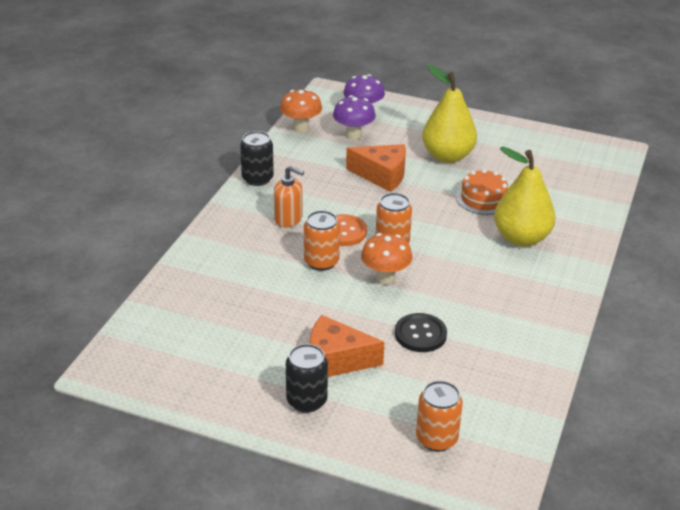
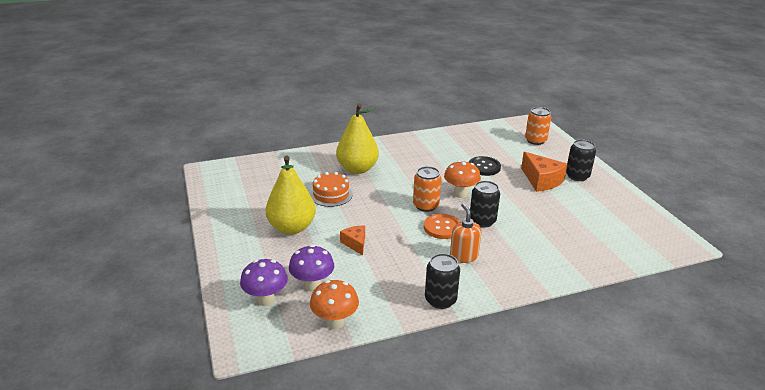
camera: 130 degrees left, 5 degrees down
orange can [304,210,340,271] -> black can [470,181,500,228]
orange cheese [346,144,406,192] -> orange cheese [340,226,365,255], size x0.59

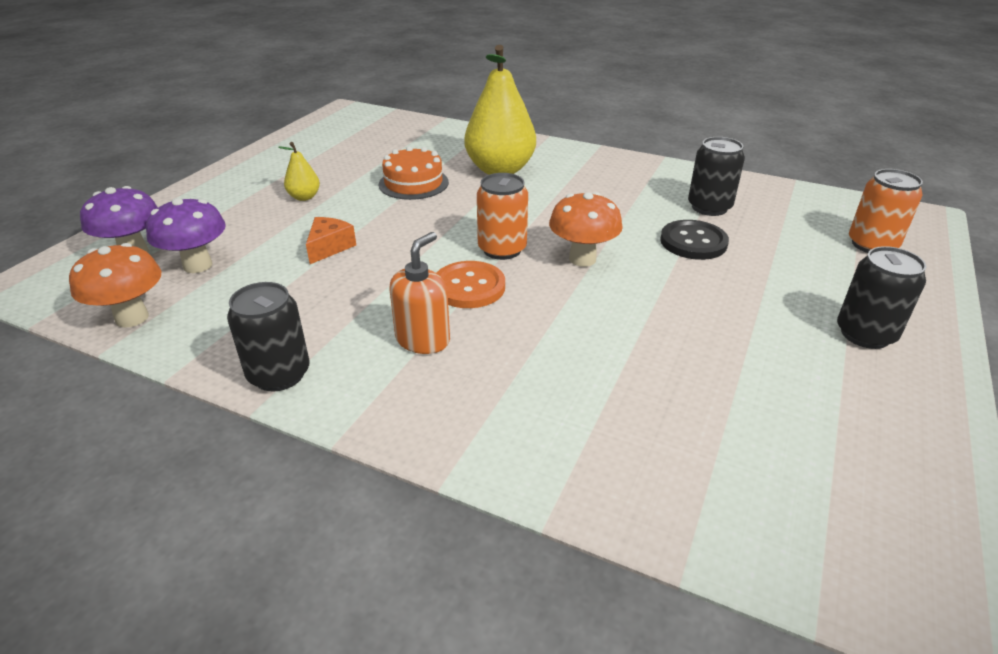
camera: 45 degrees right, 5 degrees up
yellow pear [266,155,316,234] -> yellow pear [278,142,320,201], size x0.45
black can [470,181,500,228] -> black can moved to [688,137,745,216]
orange cheese [521,152,568,192] -> none

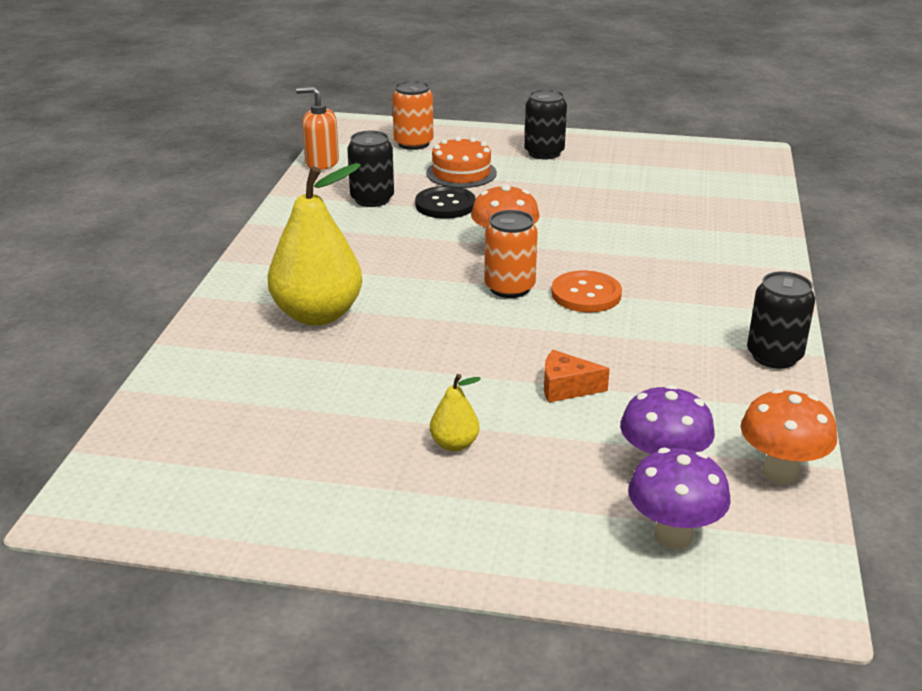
camera: 105 degrees left, 5 degrees down
orange cake [379,146,449,200] -> orange cake moved to [426,136,497,188]
orange soap dispenser [390,232,450,354] -> orange soap dispenser moved to [296,87,339,170]

